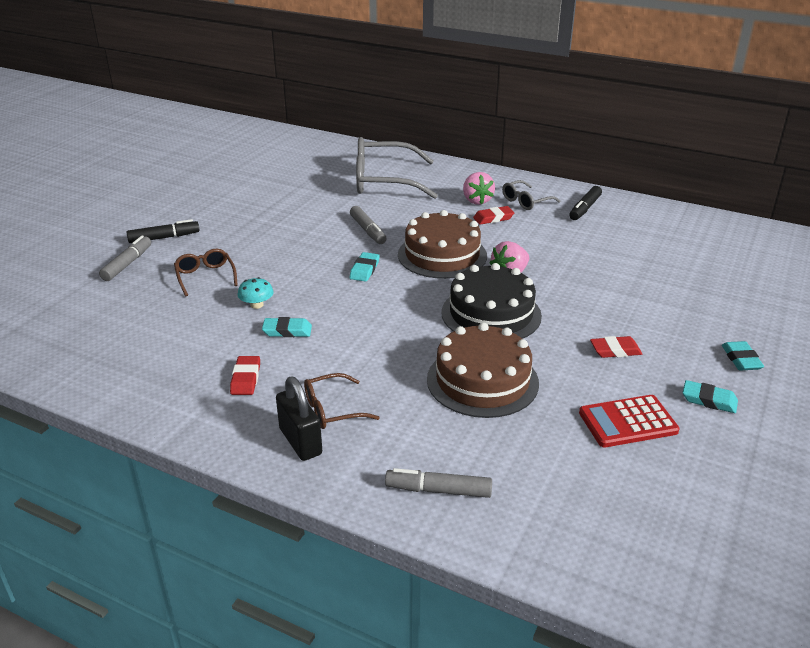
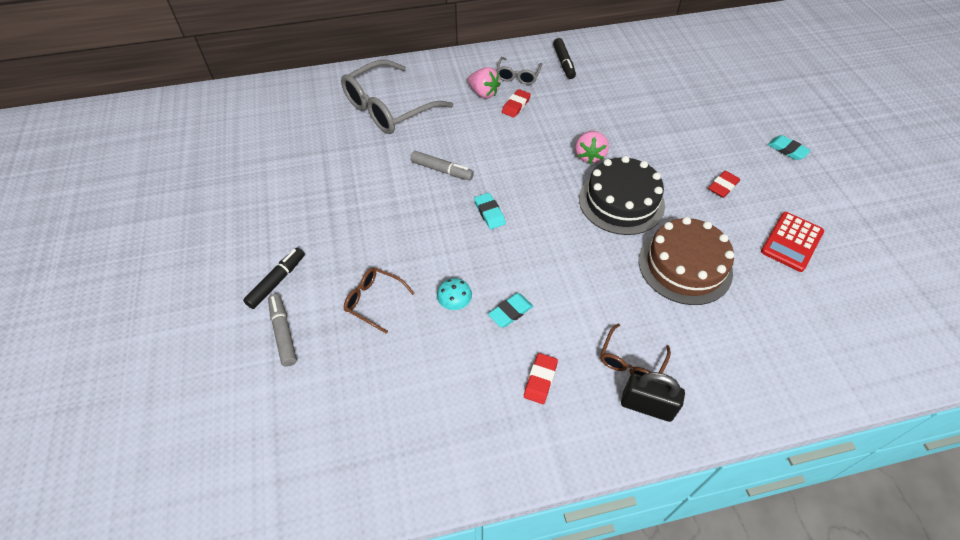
camera: 40 degrees left, 20 degrees up
red eraser [230,356,260,395] -> red eraser turned 60 degrees clockwise [524,353,558,404]
grey marker [385,468,492,498] -> none
brown cake [398,210,487,279] -> none
turquoise eraser [683,380,738,413] -> none

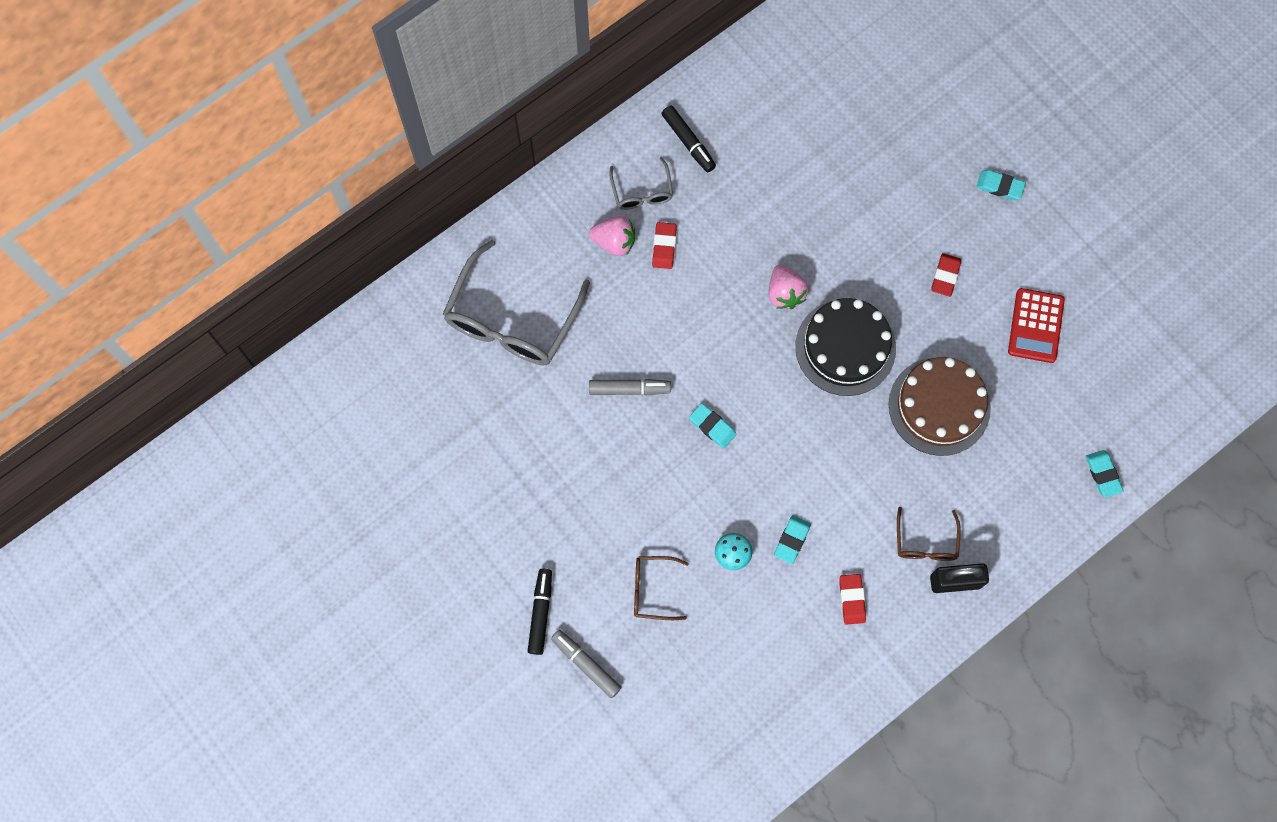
camera: 25 degrees left, 20 degrees up
none -> turquoise eraser [1086,450,1123,498]

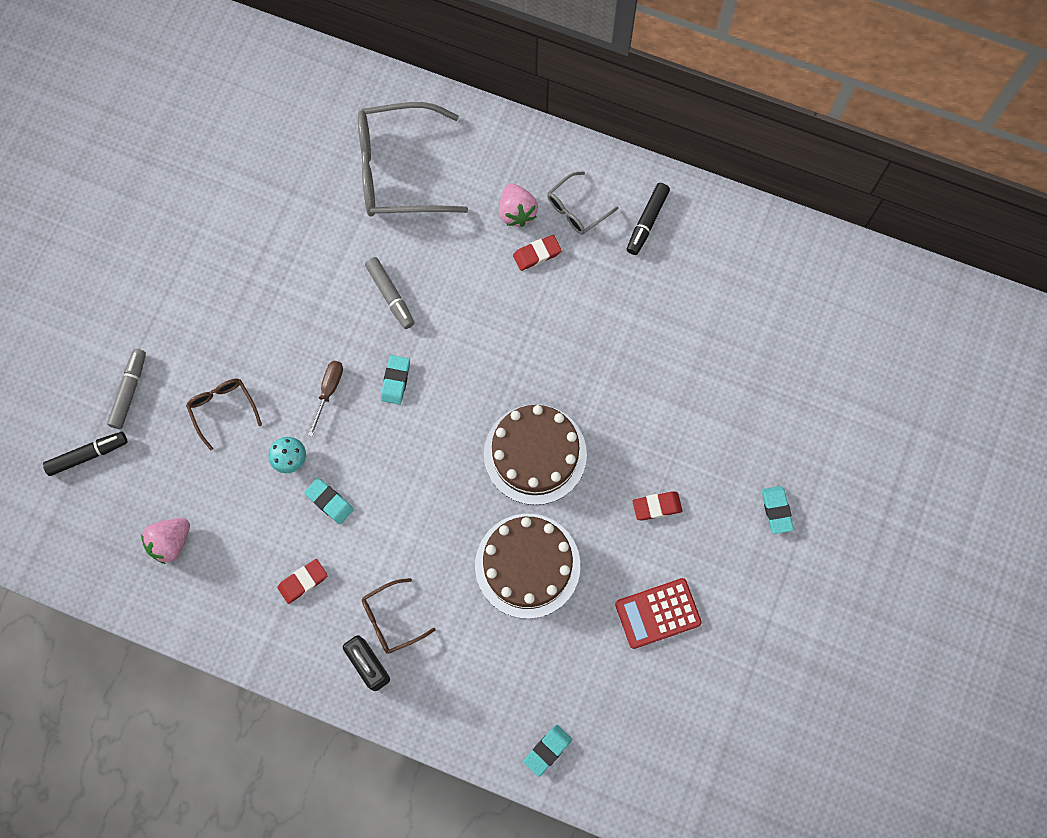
camera: 60 degrees right, 0 degrees up
black marker [528,569,552,655] -> black marker moved to [43,432,127,476]
pink strawberry [769,265,809,309] -> pink strawberry moved to [141,518,190,564]
turquoise eraser [774,515,811,564] -> turquoise eraser turned 45 degrees clockwise [304,478,354,524]
black cake [795,298,896,396] -> brown cake [484,404,587,505]
none -> brown screwdriver [308,361,343,437]

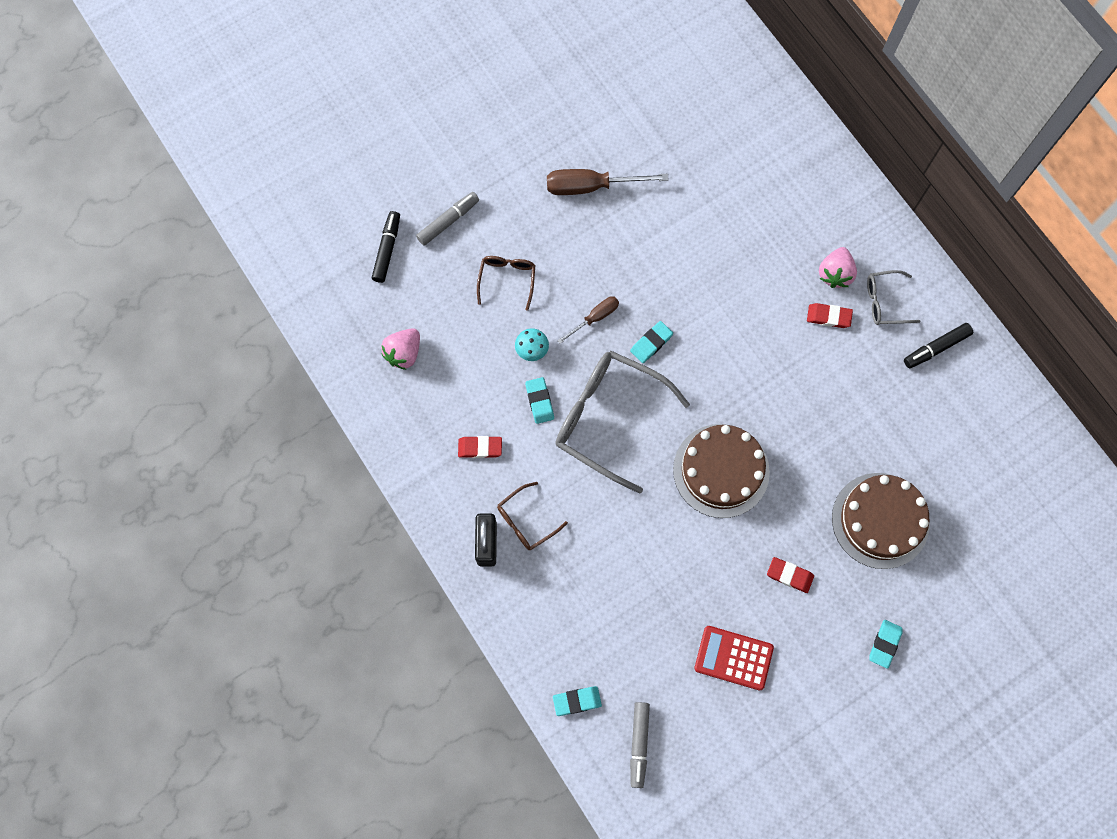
camera: 35 degrees right, 0 degrees up
black marker [43,432,127,476] -> black marker turned 90 degrees counterclockwise [372,211,400,283]
pink strawberry [141,518,190,564] -> pink strawberry turned 45 degrees counterclockwise [381,329,420,370]
grey glasses [358,102,468,217] -> grey glasses moved to [555,351,690,494]
brown glasses [362,578,436,654] -> brown glasses turned 45 degrees counterclockwise [497,482,568,550]
grey marker [365,257,415,329] -> grey marker moved to [630,702,650,788]
brown cake [475,514,580,619] -> brown cake moved to [832,473,930,569]
none -> brown screwdriver [547,169,669,195]

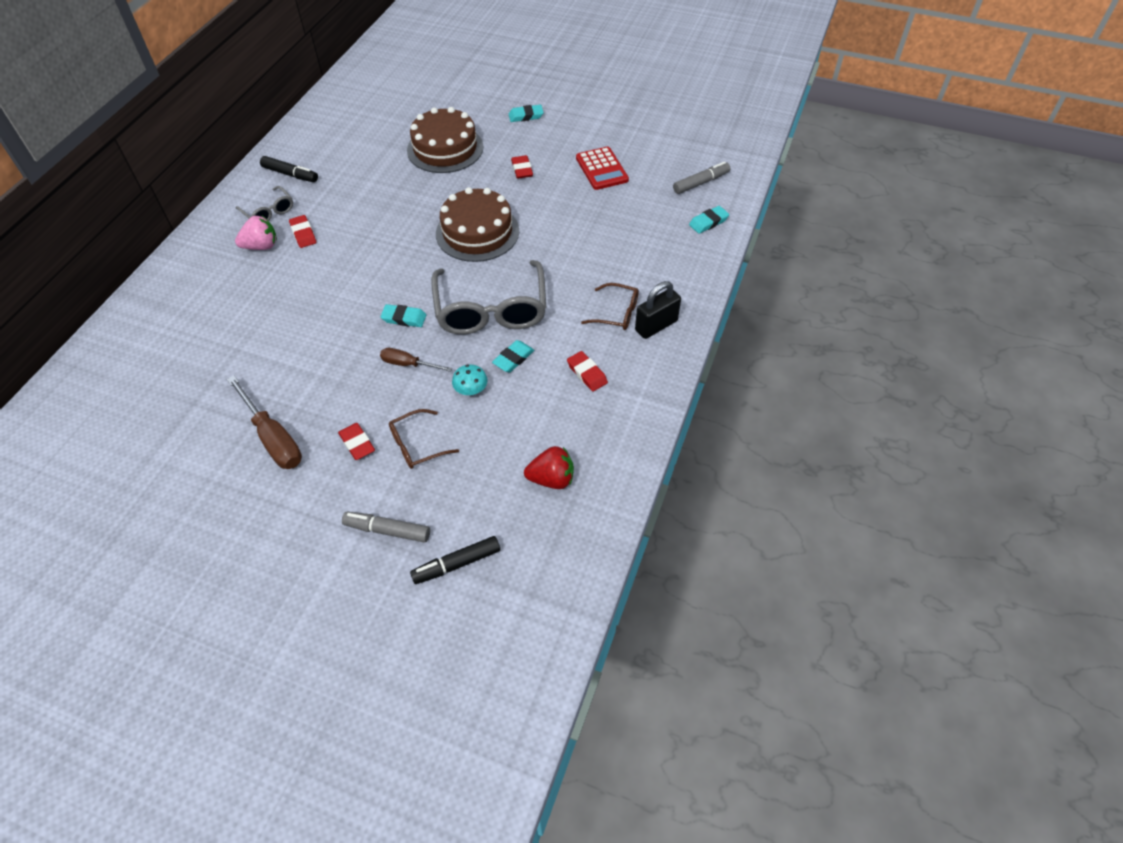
camera: 125 degrees left, 20 degrees down
pink strawberry [381,329,420,370] -> red strawberry [524,446,574,489]
turquoise eraser [553,686,602,716] -> turquoise eraser turned 75 degrees counterclockwise [689,206,729,234]
none -> red eraser [338,423,375,460]

